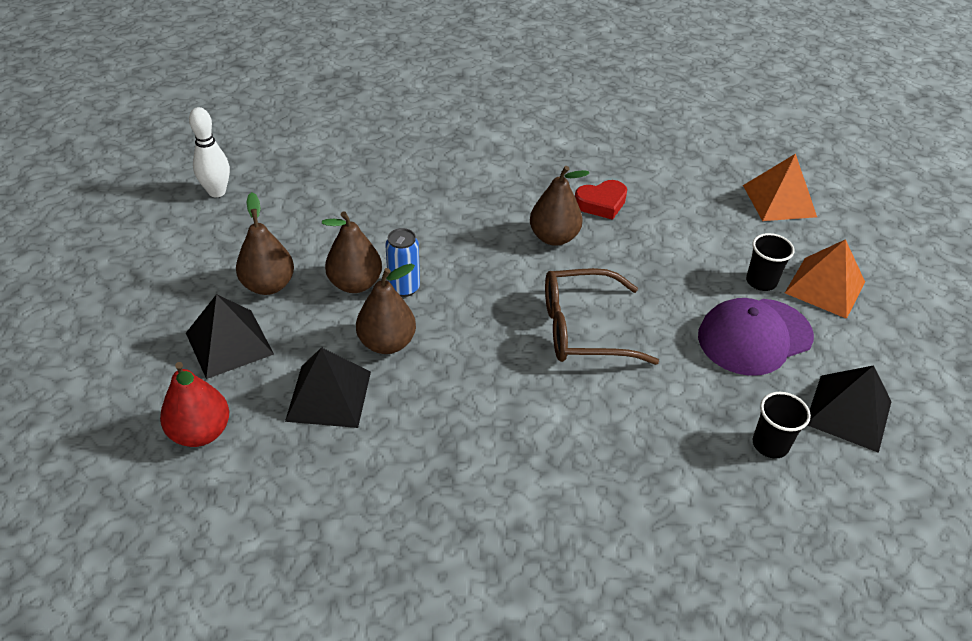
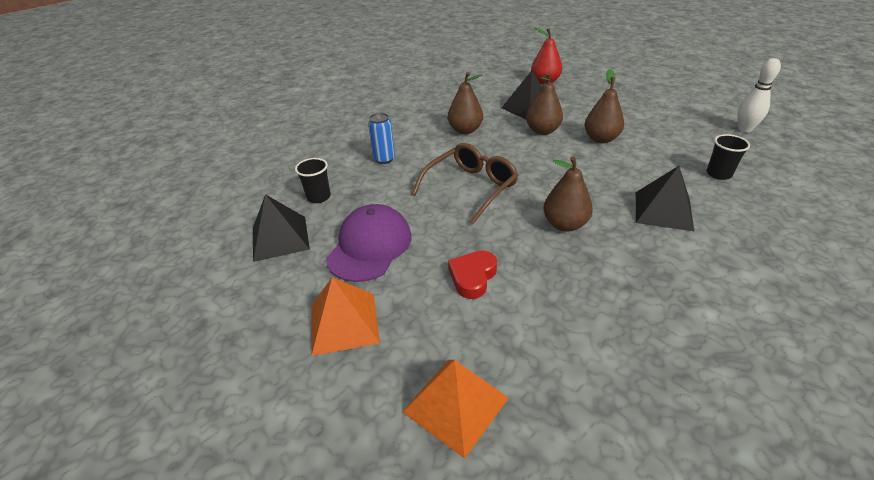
camera: 140 degrees right, 5 degrees down
black pyramid [186,294,274,379] -> black pyramid moved to [636,166,694,231]
brown pear [236,192,294,295] -> brown pear moved to [448,72,483,134]
blue can [385,228,420,297] -> blue can moved to [368,113,395,164]
red heart [575,180,627,220] -> red heart moved to [448,251,497,299]
black cup [746,233,795,291] -> black cup moved to [706,134,750,180]

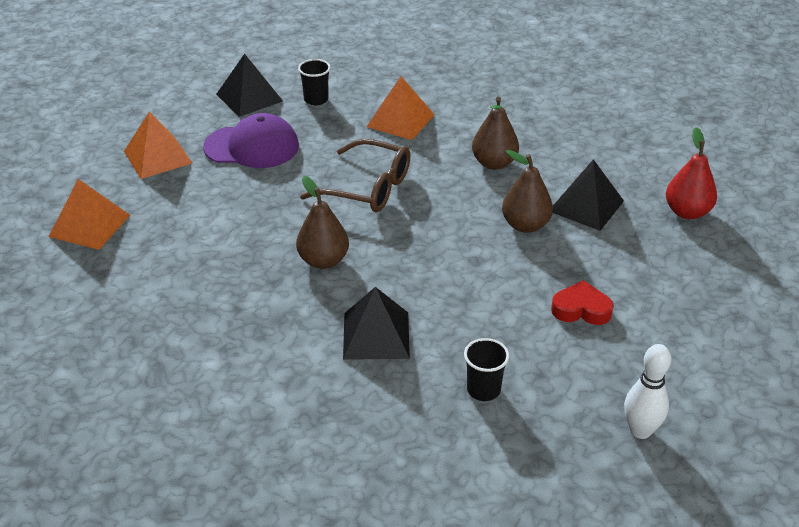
camera: 70 degrees right, 0 degrees up
blue can [368,113,395,164] -> orange pyramid [366,76,435,140]
red heart [448,251,497,299] -> red heart moved to [551,280,614,325]
brown pear [585,69,624,143] -> none

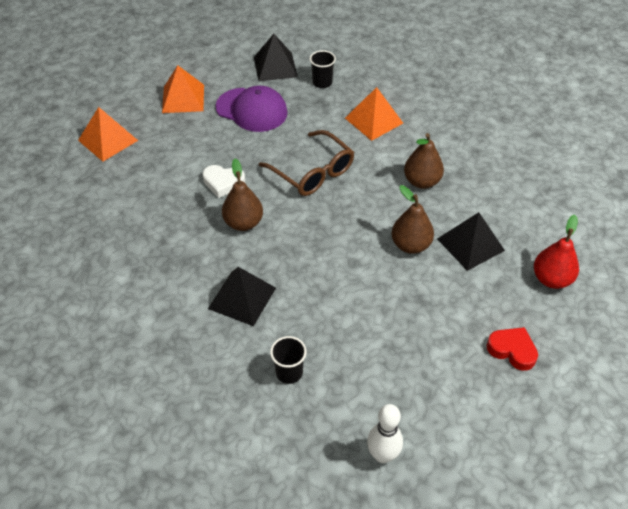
camera: 25 degrees right, 10 degrees up
red heart [551,280,614,325] -> red heart moved to [486,327,538,371]
none -> white heart [203,165,245,198]

